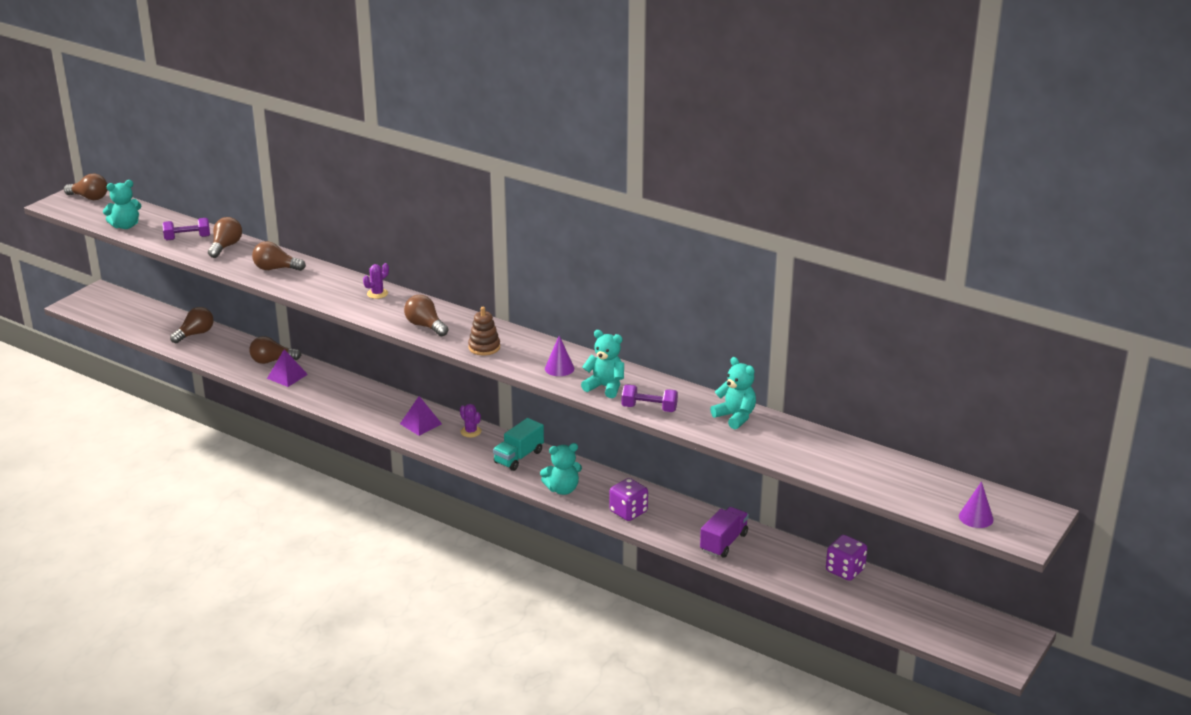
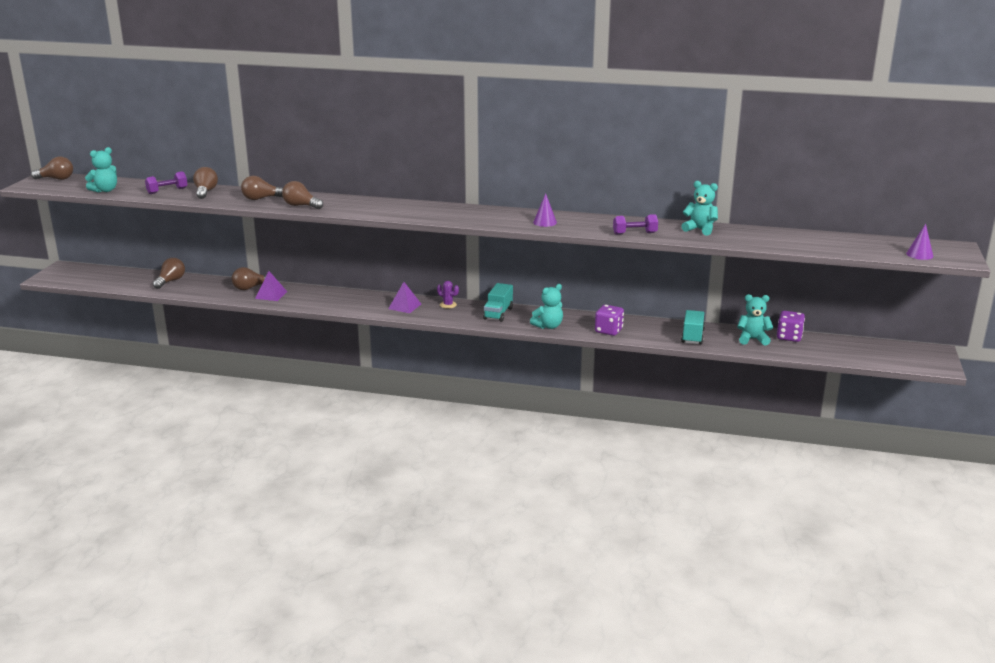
camera: 20 degrees left, 5 degrees down
purple cactus [363,263,389,299] -> none
brown light bulb [404,295,448,336] -> brown light bulb moved to [282,181,323,209]
brown stacking toy [468,307,500,356] -> none
turquoise teddy bear [581,330,624,398] -> turquoise teddy bear moved to [737,294,773,346]
purple truck [700,507,749,558] -> turquoise truck [681,310,705,344]

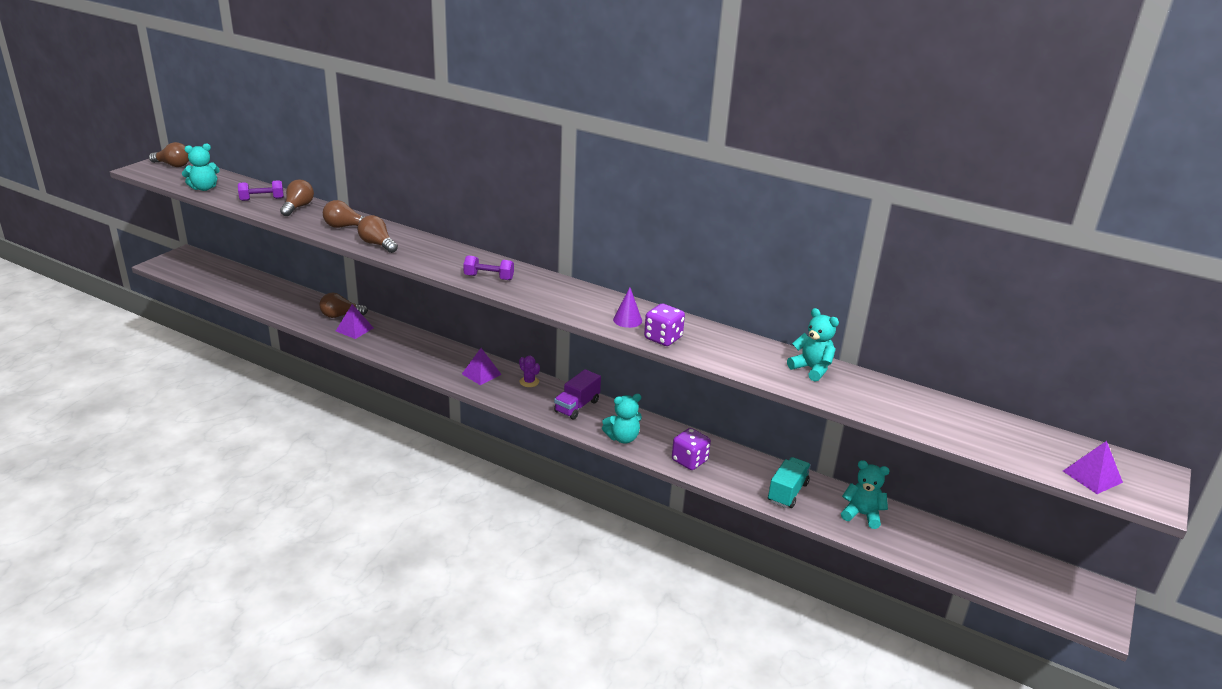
camera: 15 degrees right, 5 degrees up
brown light bulb [153,258,185,289] -> none
turquoise truck [483,283,513,322] -> purple truck [554,369,601,420]
purple dumbbell [613,214,658,235] -> purple dumbbell moved to [463,255,514,280]
purple dice [777,311,805,342] -> purple dice moved to [644,304,685,346]
purple cone [906,224,933,260] -> purple pyramid [1063,441,1123,494]

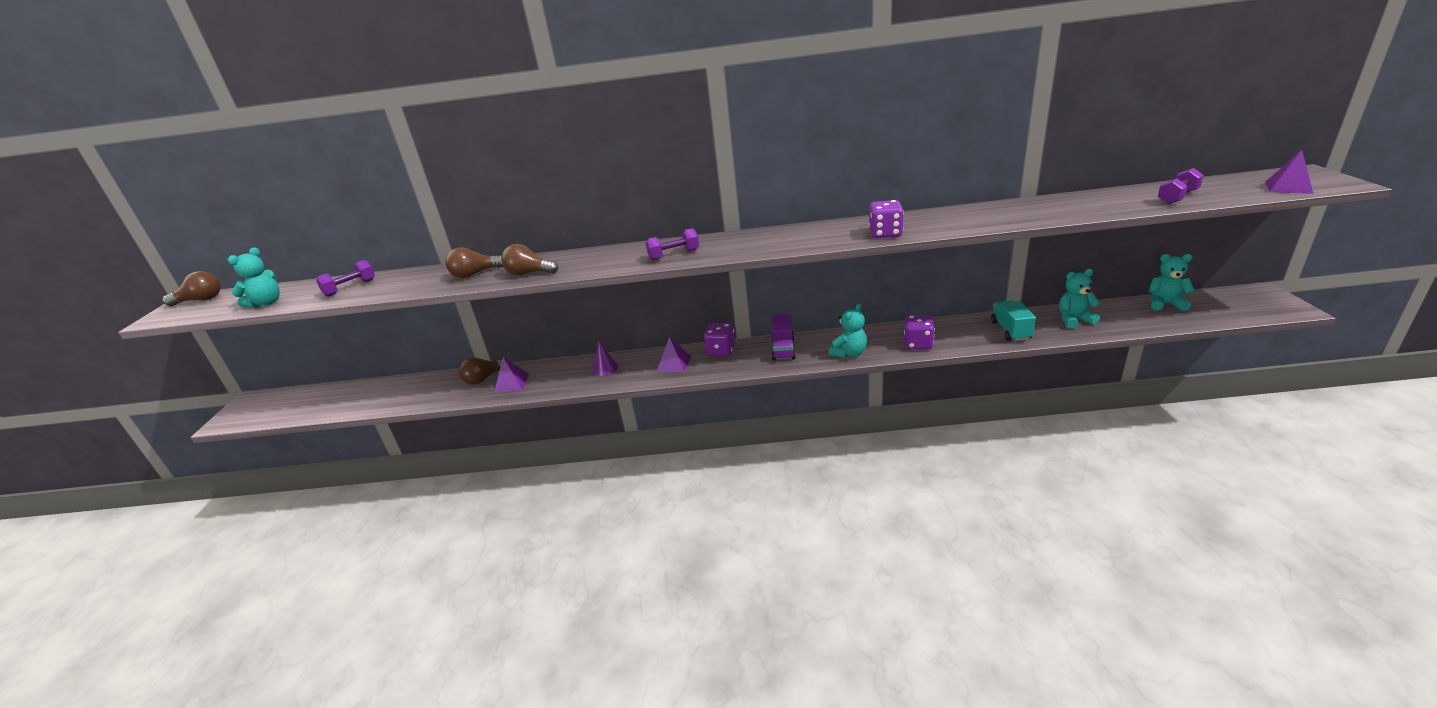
camera: 25 degrees left, 0 degrees up
brown light bulb [280,180,314,216] -> none
purple cactus [519,356,540,387] -> purple dice [704,323,735,356]
purple cone [613,287,642,328] -> purple cone moved to [593,341,618,376]
turquoise teddy bear [787,308,839,382] -> turquoise teddy bear moved to [1149,254,1195,311]
none -> purple dumbbell [1158,168,1204,204]

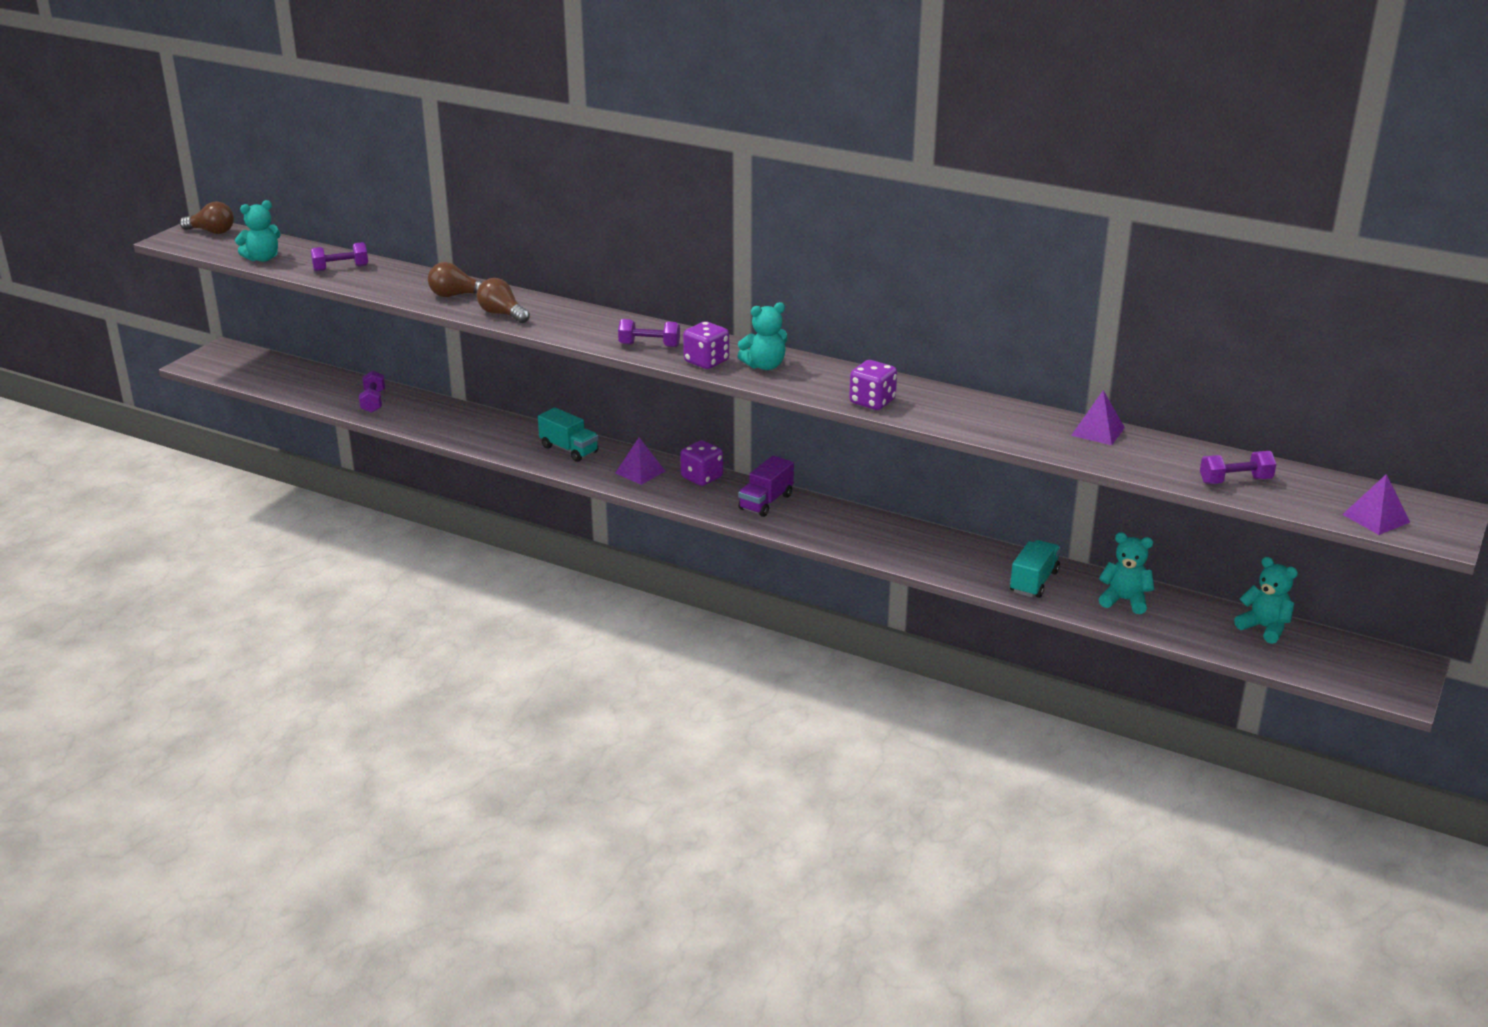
camera: 25 degrees right, 0 degrees up
brown light bulb [459,357,502,385] -> none
purple pyramid [494,357,529,393] -> purple pyramid moved to [1071,390,1125,445]
purple cone [593,341,618,376] -> turquoise truck [538,407,598,462]
turquoise teddy bear [829,303,867,358] -> turquoise teddy bear moved to [738,302,787,370]
purple dice [904,315,935,350] -> purple dice moved to [683,321,729,369]
none -> purple dumbbell [359,371,385,413]

